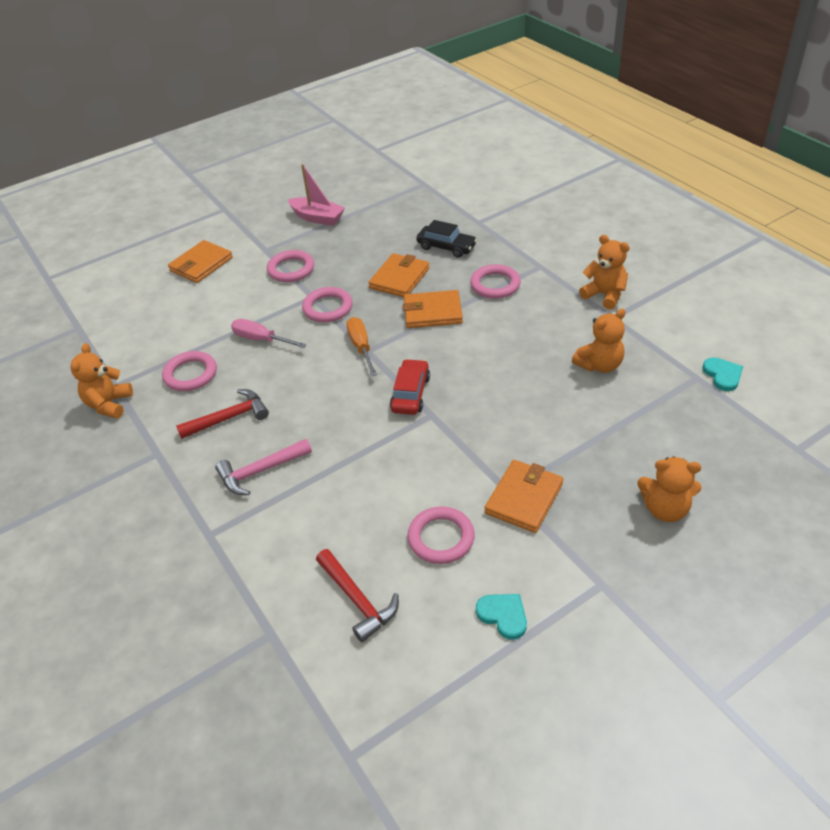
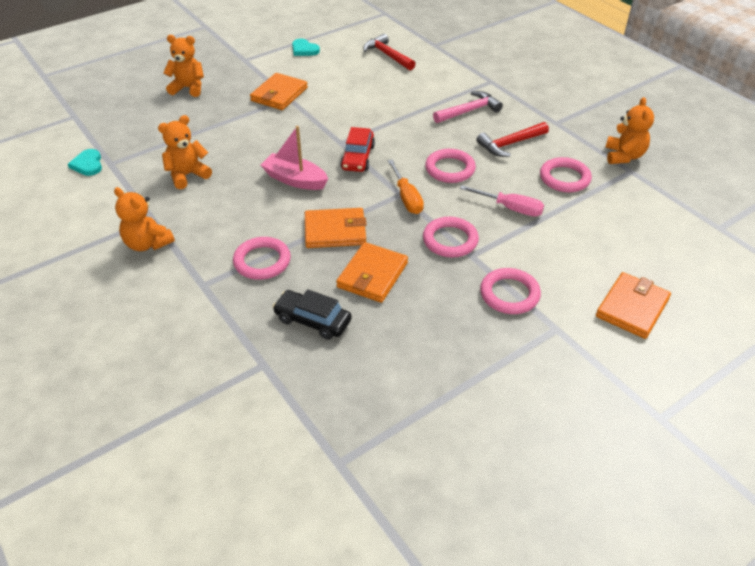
camera: 175 degrees right, 0 degrees up
pink boat [288,164,345,226] -> pink boat moved to [261,126,328,190]
pink ring [407,507,475,564] -> pink ring moved to [425,149,476,183]

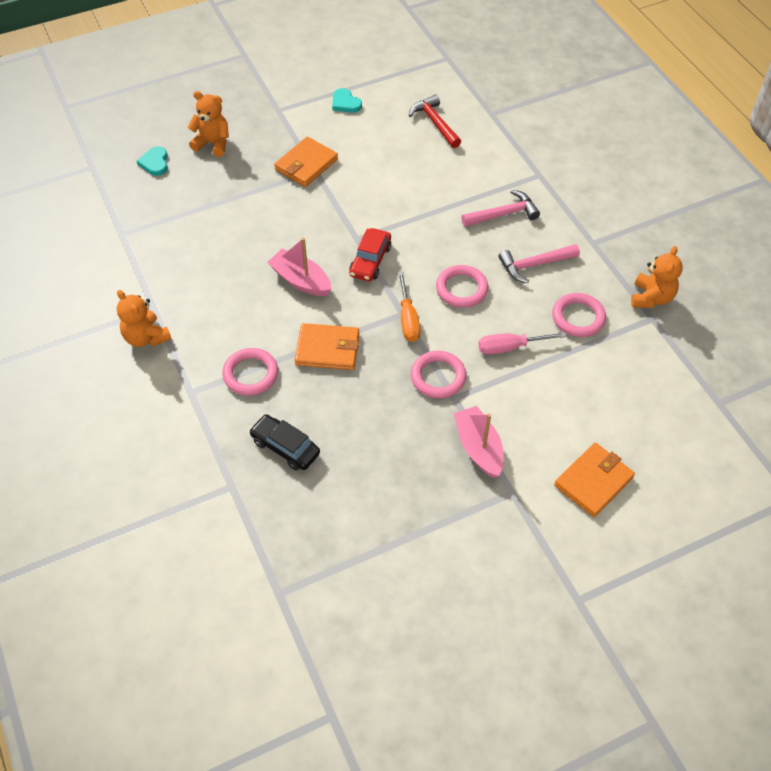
camera: 10 degrees right, 10 degrees up
turquoise heart [68,149,102,176] -> turquoise heart moved to [137,146,168,176]
orange teddy bear [158,115,212,189] -> none
orange wallet [336,242,408,303] -> none
pink screwdriver [460,185,544,217] -> pink screwdriver turned 135 degrees clockwise [479,332,566,354]
red hammer [476,122,549,157] -> pink hammer [499,244,580,283]
pink ring [480,268,541,314] -> pink boat [454,406,504,478]

